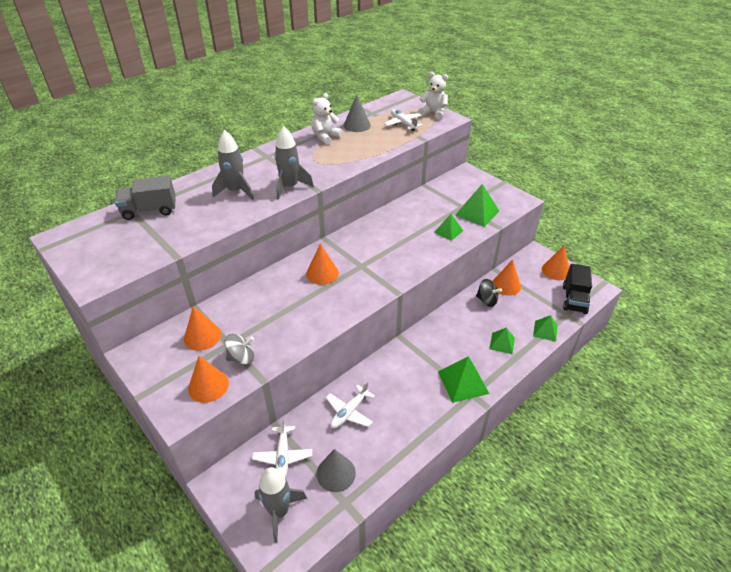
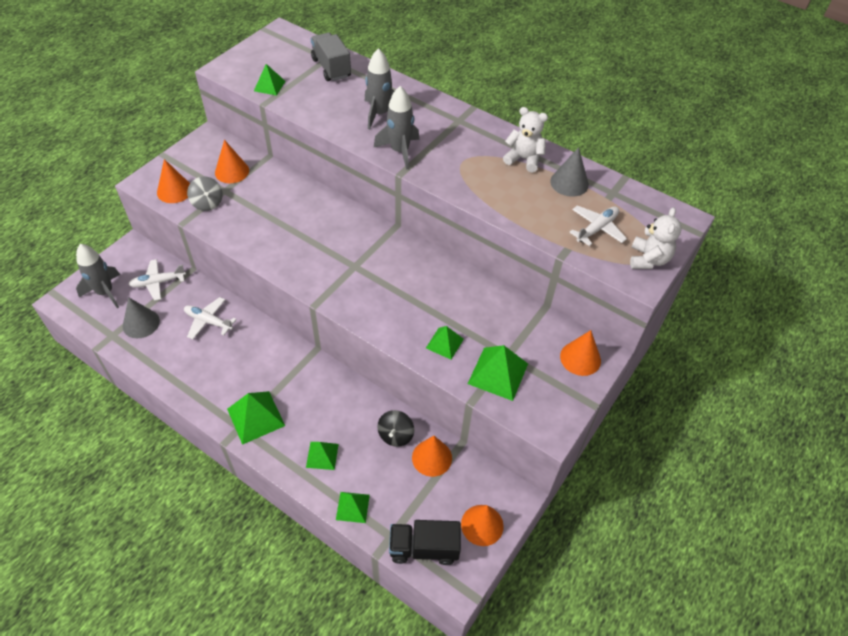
camera: 75 degrees right, 10 degrees up
orange cone [306,244,339,285] -> orange cone moved to [560,330,601,376]
none -> green pyramid [254,64,286,96]

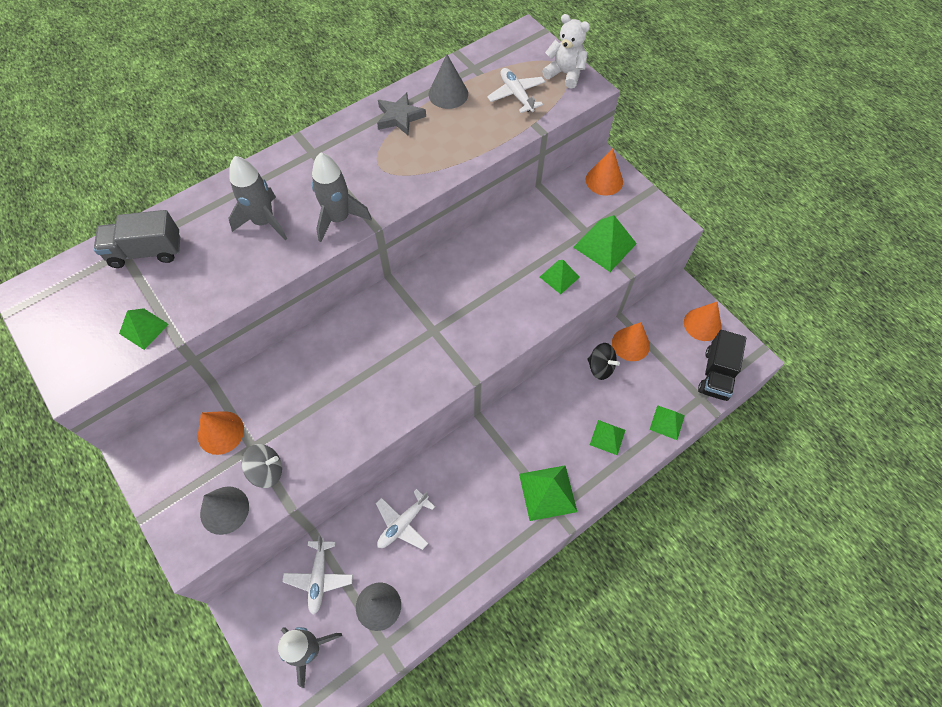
camera: 70 degrees left, 10 degrees up
orange cone [157,159,190,203] -> grey cone [200,486,249,535]
white teddy bear [503,107,548,172] -> grey star [377,92,426,135]

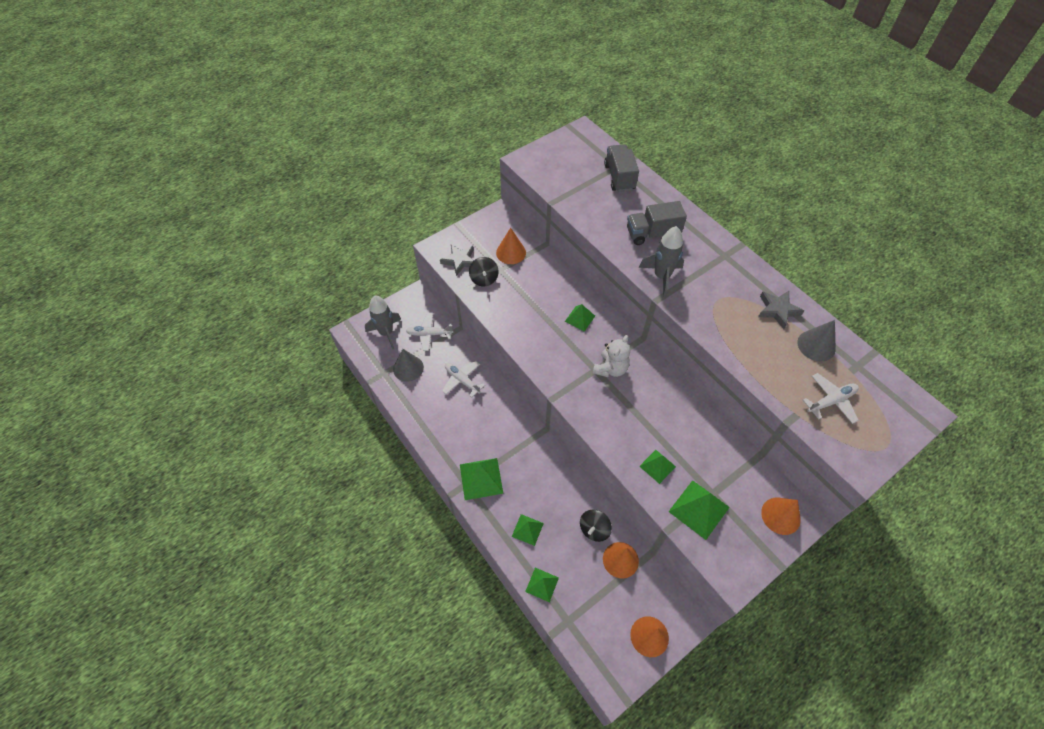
camera: 90 degrees right, 5 degrees down
green pyramid [119,308,169,350] -> green pyramid moved to [565,304,595,332]
grey cone [200,486,249,535] -> grey star [440,244,474,276]
grey rocket [228,156,287,240] -> grey truck [627,201,687,245]
grey spinning top [242,444,282,488] -> black spinning top [469,257,498,286]
white teddy bear [542,14,590,89] -> white teddy bear moved to [593,335,630,377]
black truck [698,330,746,401] -> none

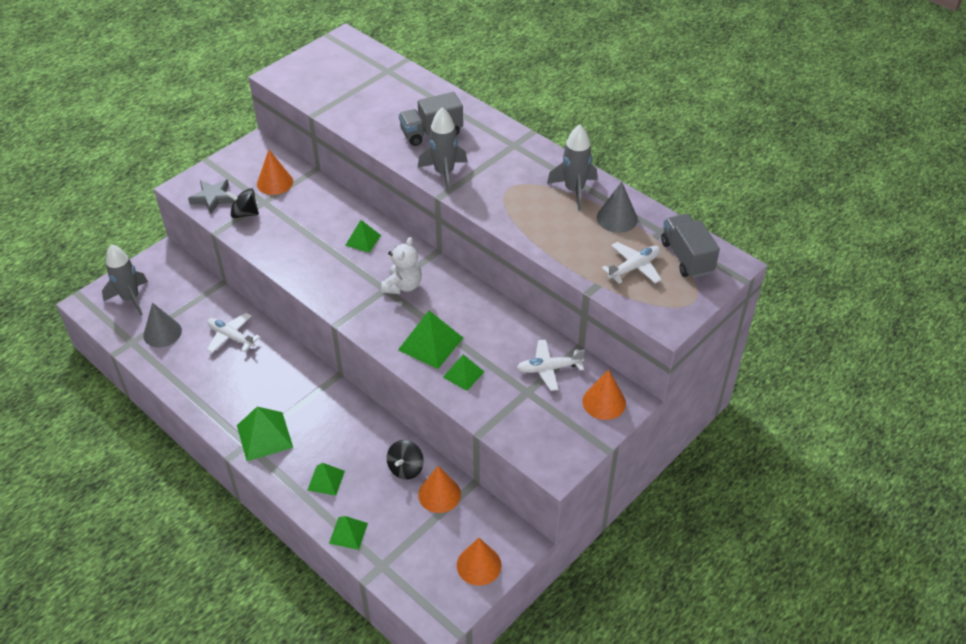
camera: 10 degrees left, 10 degrees down
white plane [406,313,453,351] -> white plane moved to [517,339,585,391]
black spinning top [469,257,498,286] -> black spinning top turned 120 degrees clockwise [226,188,259,218]
grey truck [604,144,639,192] -> grey truck moved to [661,214,720,278]
green pyramid [668,480,730,540] -> green pyramid moved to [398,311,463,369]
grey star [758,291,804,329] -> grey rocket [547,125,597,210]

